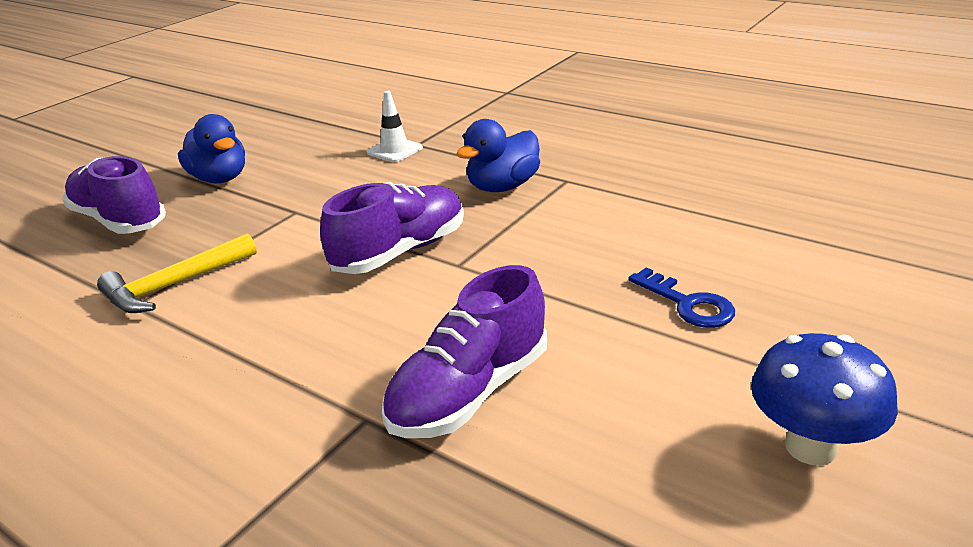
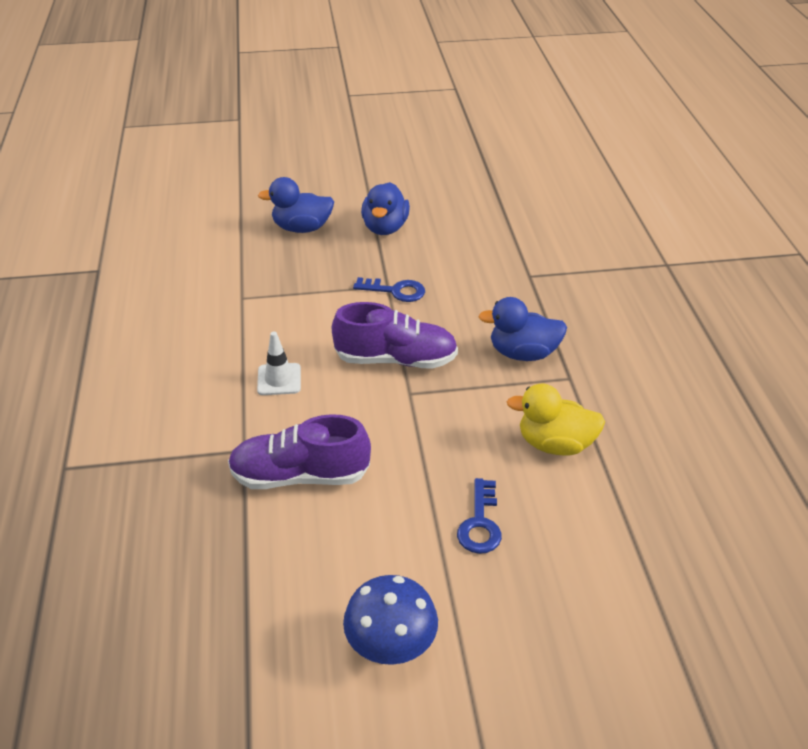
camera: 45 degrees right, 10 degrees up
purple shoe [62,156,166,234] -> blue duck [258,177,334,233]
yellow hammer [97,233,257,313] -> none
white traffic cone [367,91,423,162] -> white traffic cone moved to [257,332,301,395]
none -> blue key [353,277,425,302]
none -> yellow duck [507,384,605,456]

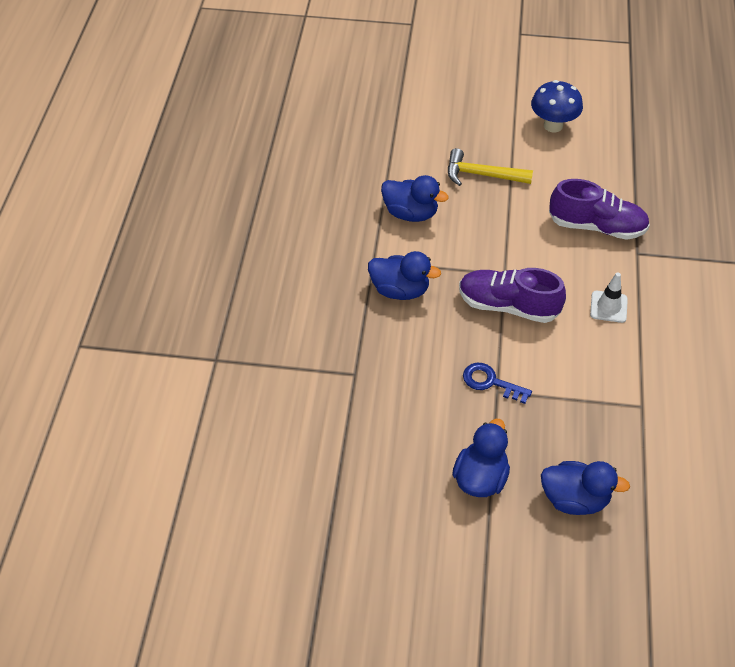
camera: 165 degrees left, 10 degrees up
blue key [457,478,502,554] -> yellow hammer [448,148,533,186]
yellow duck [507,384,605,456] -> blue duck [381,175,449,222]

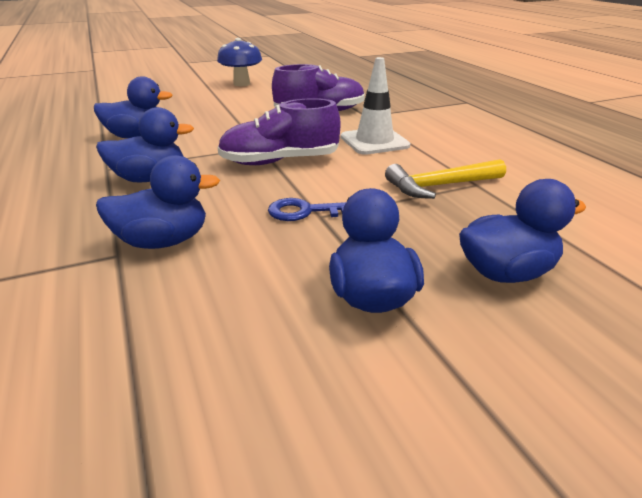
camera: 30 degrees left, 20 degrees down
yellow hammer [448,148,533,186] -> yellow hammer moved to [385,159,506,199]
white traffic cone [590,272,628,323] -> white traffic cone [341,57,411,155], size x1.52
none -> blue duck [96,155,220,249]

